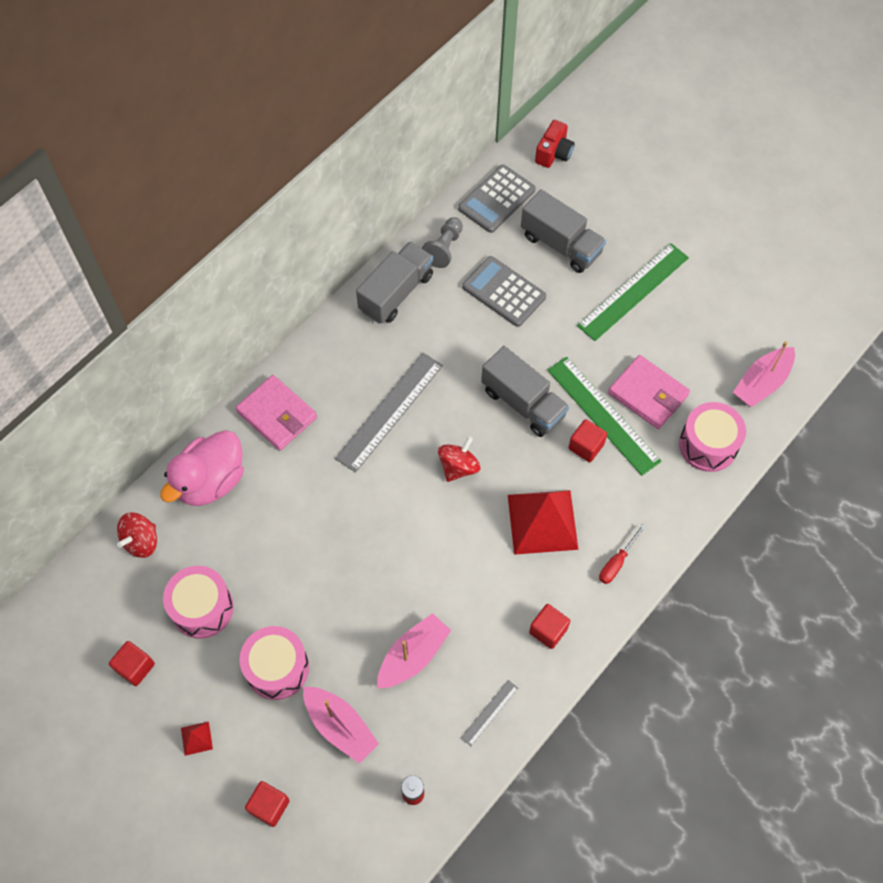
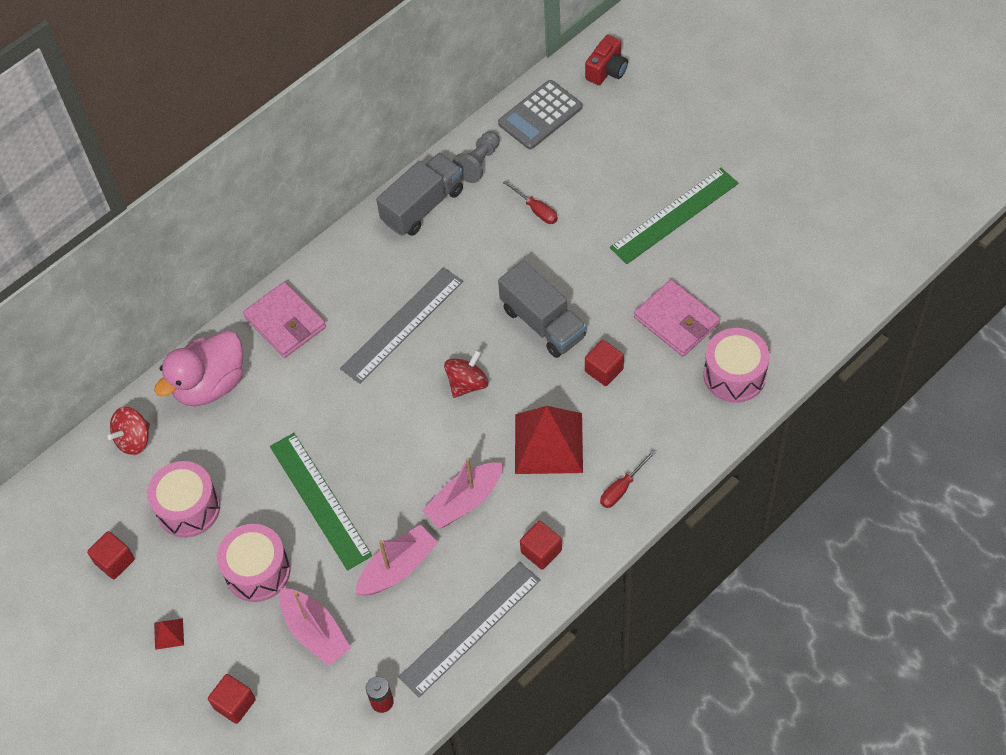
camera: 10 degrees right, 5 degrees down
grey ruler [461,680,518,746] -> grey ruler [398,561,540,697], size x2.16
grey calculator [462,256,546,327] -> red screwdriver [503,180,558,224]
grey truck [521,189,606,273] -> none
green ruler [548,357,662,476] -> green ruler moved to [270,433,372,571]
pink boat [733,341,795,407] -> pink boat moved to [422,458,503,529]

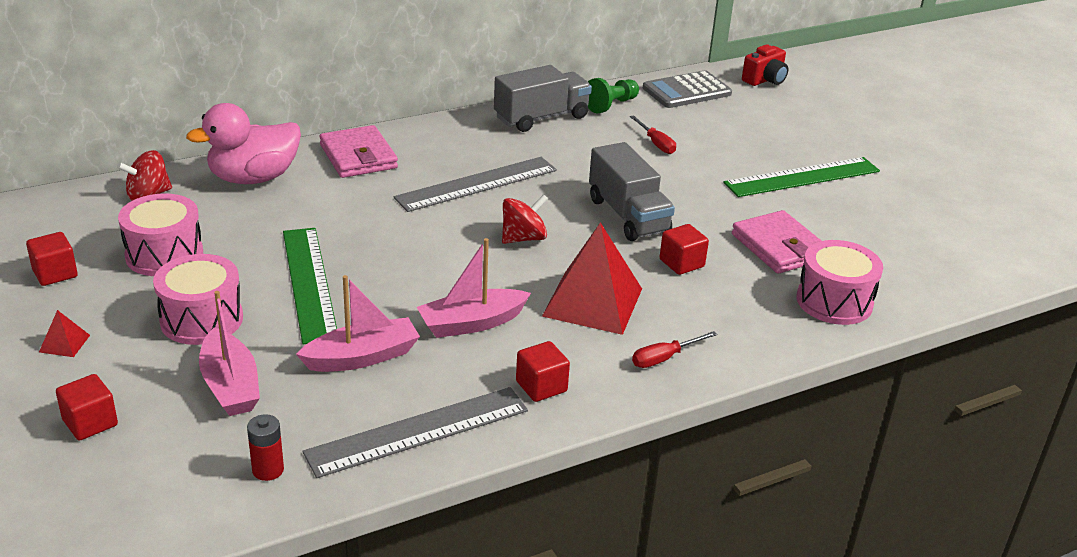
camera: 10 degrees right, 25 degrees down
grey pawn [452,131,500,183] -> green pawn [588,78,639,113]

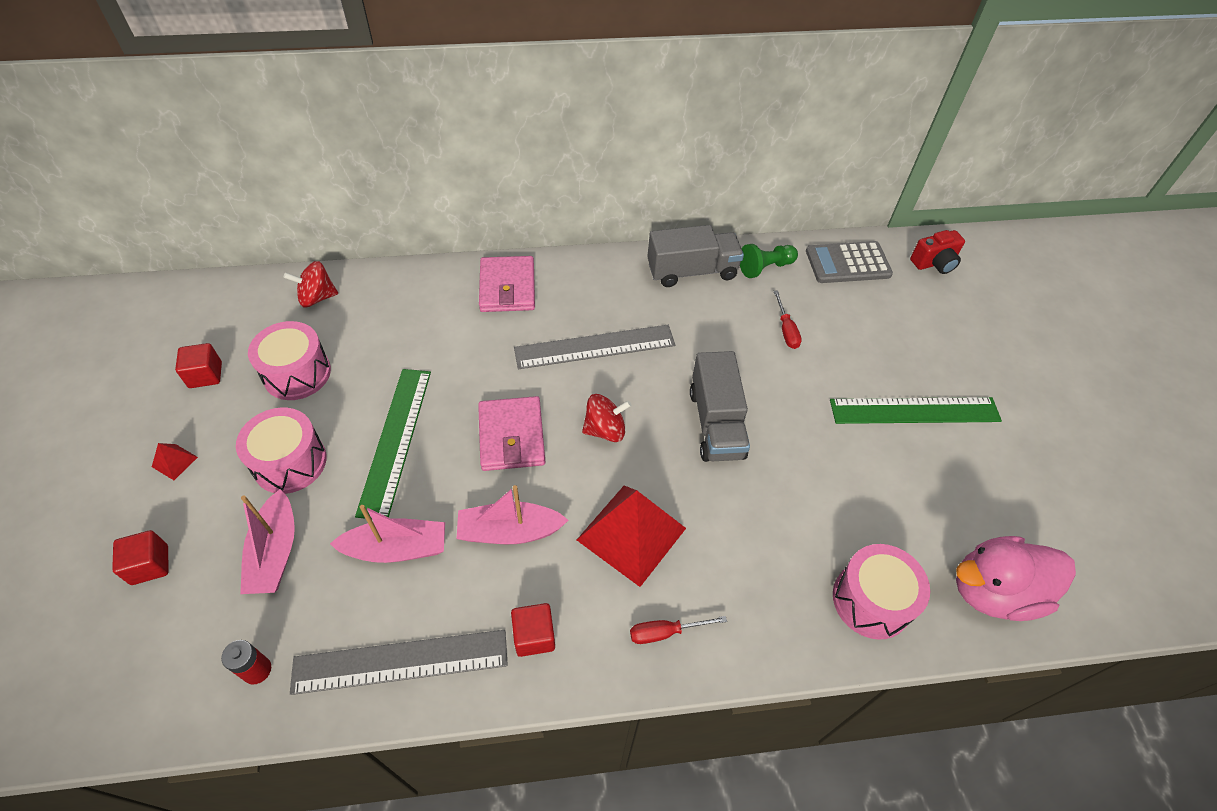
camera: 20 degrees right, 20 degrees up
pink duck [186,103,301,184] -> pink duck moved to [956,536,1076,621]
red cube [660,224,709,275] -> none
pink wallet [732,210,822,274] -> pink wallet moved to [478,396,545,471]

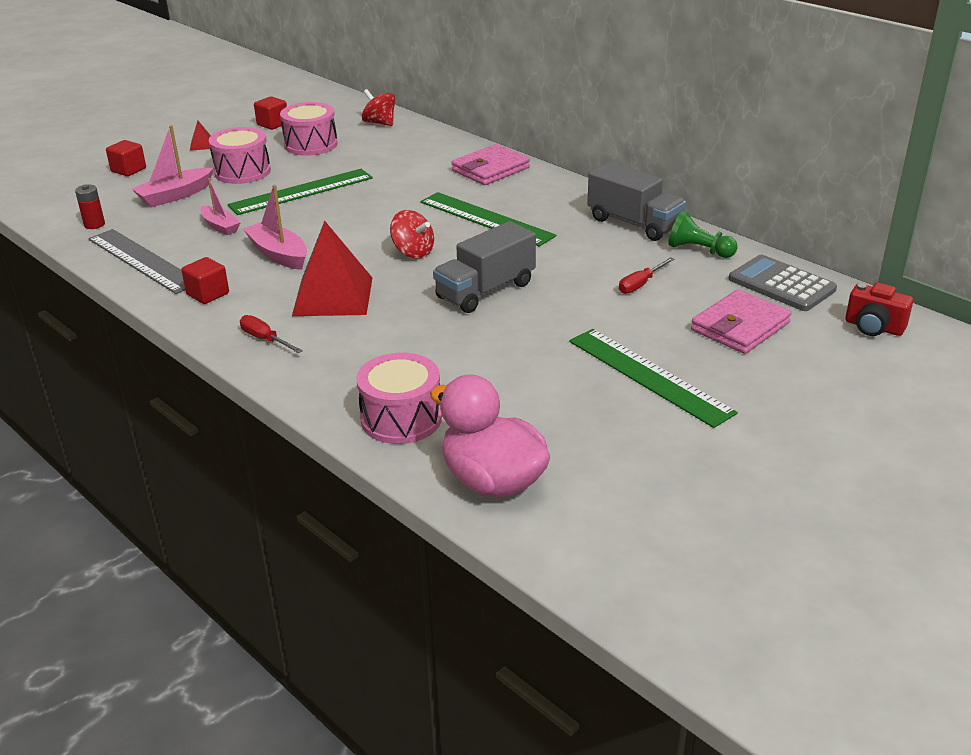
camera: 55 degrees right, 20 degrees down
pink boat [330,505,445,563] -> pink boat [200,178,241,235], size x0.67
pink wallet [478,396,545,471] -> pink wallet moved to [691,289,792,354]
grey ruler [514,325,675,369] -> green ruler [420,192,556,247]

